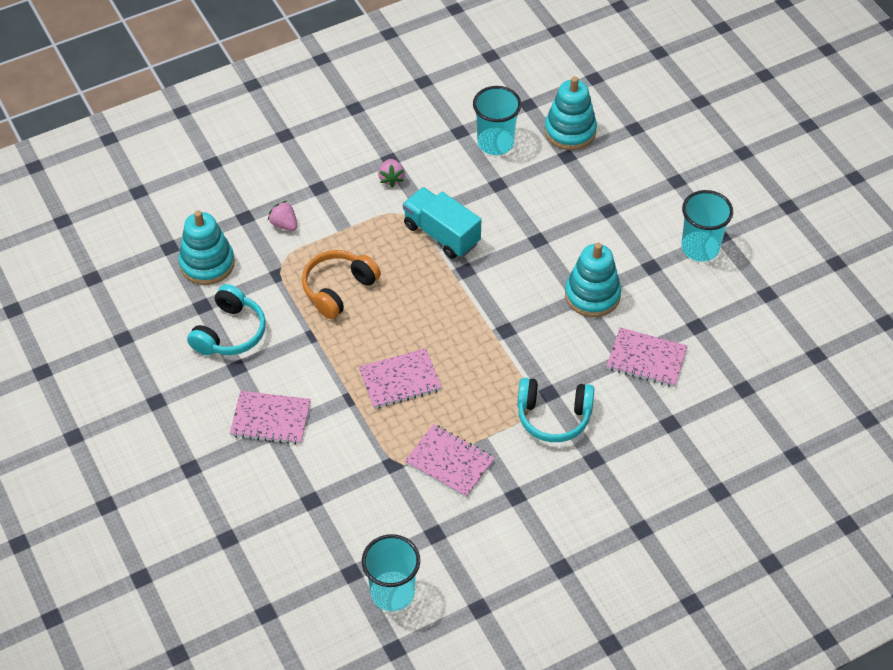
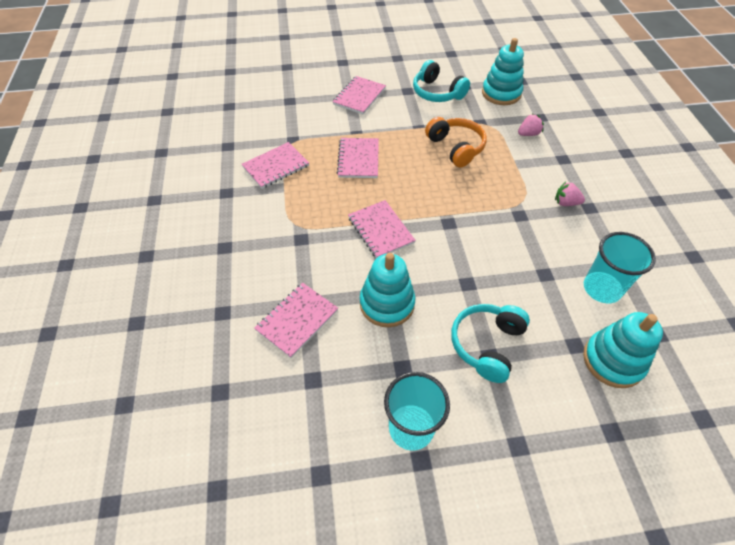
camera: 110 degrees right, 0 degrees up
turquoise cup [362,534,420,611] -> none
turquoise truck [403,187,481,259] -> none
turquoise headphones [517,378,594,442] -> turquoise headphones moved to [451,304,530,383]
none -> pink notebook [348,200,416,258]

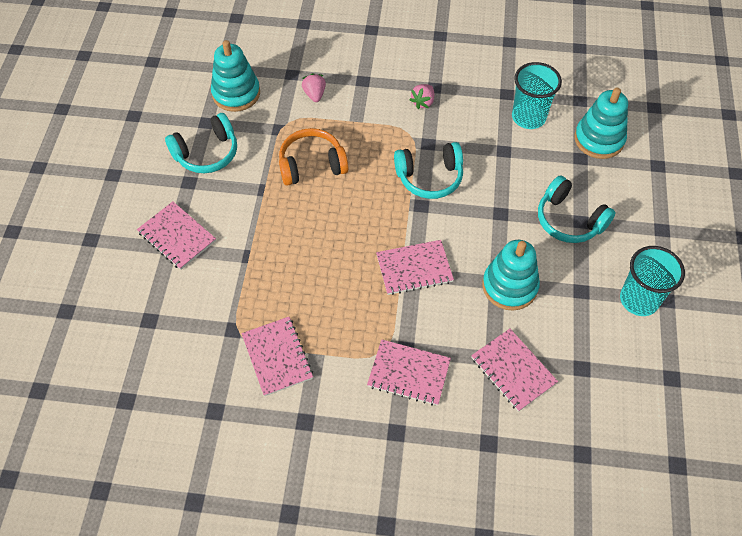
camera: 75 degrees left, 5 degrees up
pink notebook [337,138,379,178] -> pink notebook moved to [367,339,451,406]
none -> turquoise headphones [394,142,463,199]

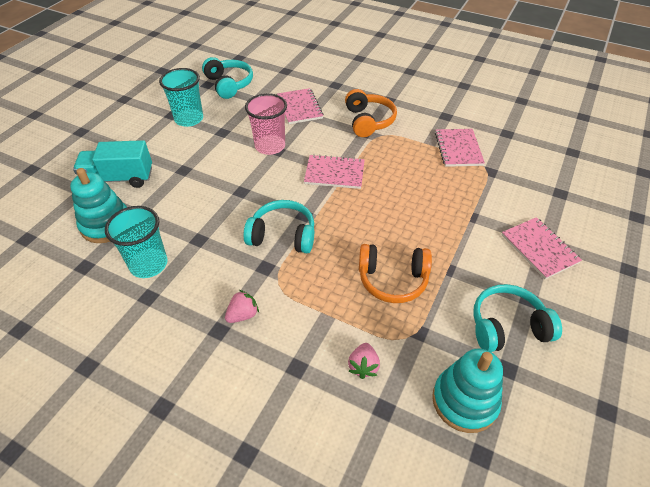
camera: 160 degrees left, 10 degrees down
pink notebook [367,339,451,406] -> orange headphones [345,89,397,137]
turquoise stacking toy [482,240,540,311] -> pink cup [245,93,287,155]
turquoise headphones [538,175,616,243] -> turquoise headphones moved to [202,57,253,99]
none -> turquoise truck [73,140,152,188]

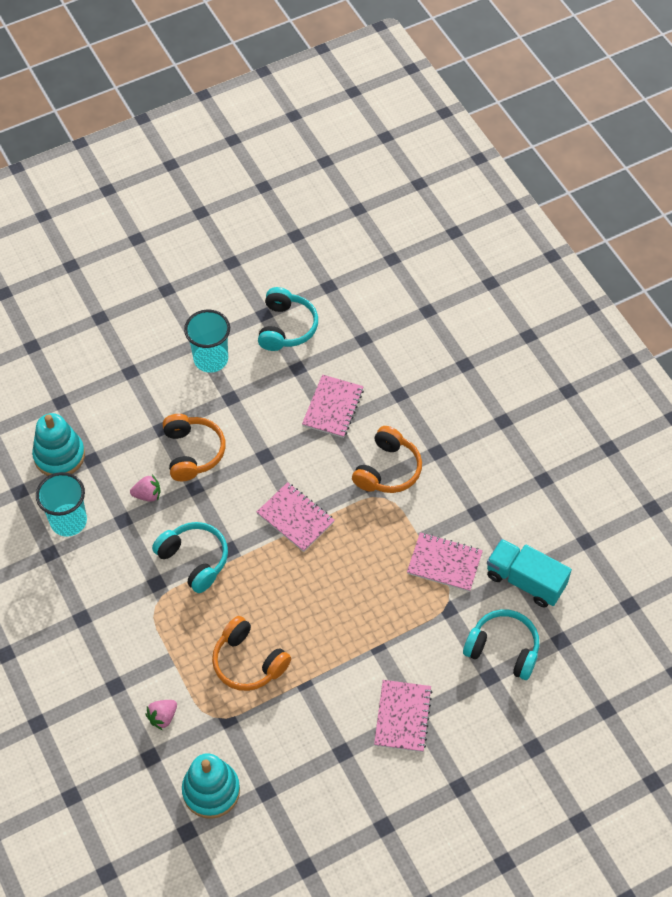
camera: 35 degrees right, 10 degrees up
turquoise truck [73,140,152,188] -> turquoise truck moved to [487,539,572,608]
pink strawberry [225,290,259,323] -> pink strawberry moved to [130,475,160,501]
pink cup [245,93,287,155] -> none
pink notebook [435,129,485,167] -> pink notebook turned 75 degrees clockwise [407,532,483,592]
turquoise headphones [473,284,562,352] -> turquoise headphones moved to [463,609,539,680]
none -> orange headphones [163,414,226,481]

